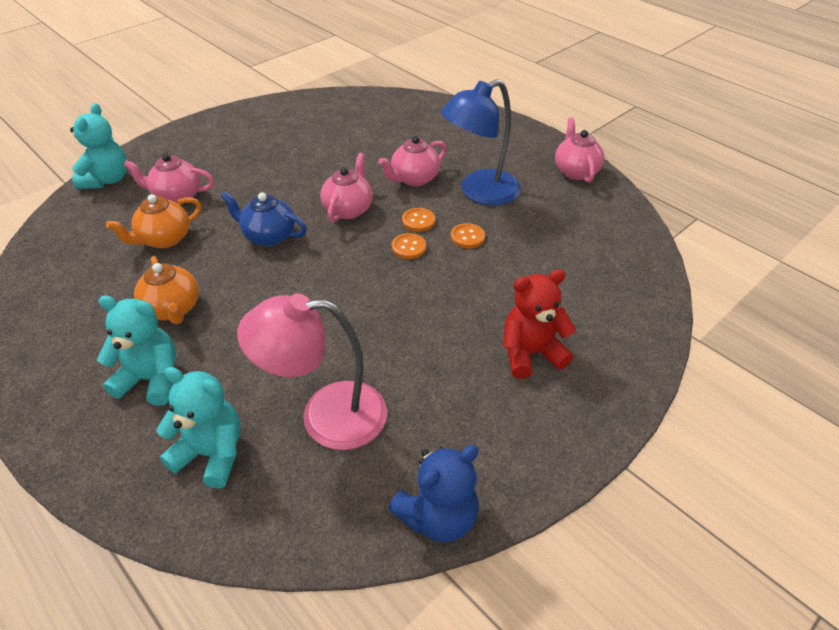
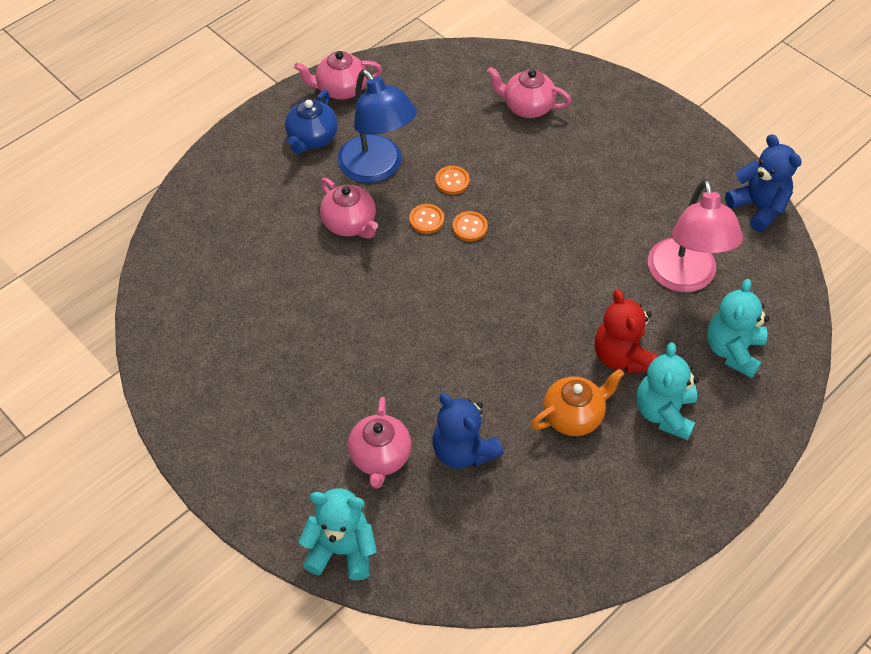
camera: 90 degrees left, 10 degrees up
orange teapot [106,194,201,248] -> blue teddy bear [432,393,504,469]
blue teapot [221,191,307,246] -> blue teapot moved to [285,90,338,154]
pink teapot [320,153,373,223] -> pink teapot moved to [487,67,571,118]
red teddy bear [503,269,576,379] -> red teddy bear moved to [594,289,657,373]

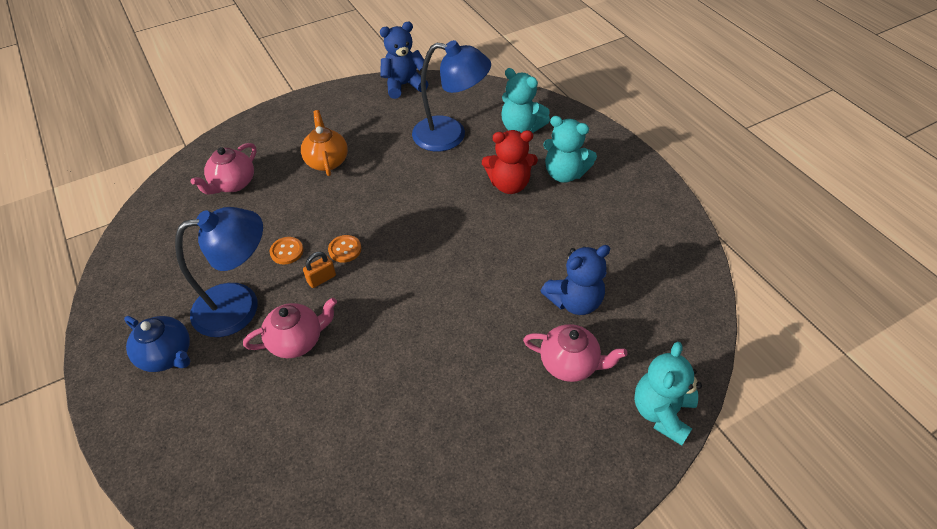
camera: 75 degrees left, 5 degrees down
pink teapot [294,51,382,100] -> none
orange button [409,204,444,234] -> orange padlock [303,252,336,288]
orange teapot [531,369,624,436] -> orange teapot moved to [301,110,348,176]
pink lamp [648,179,743,292] -> blue lamp [412,40,491,152]

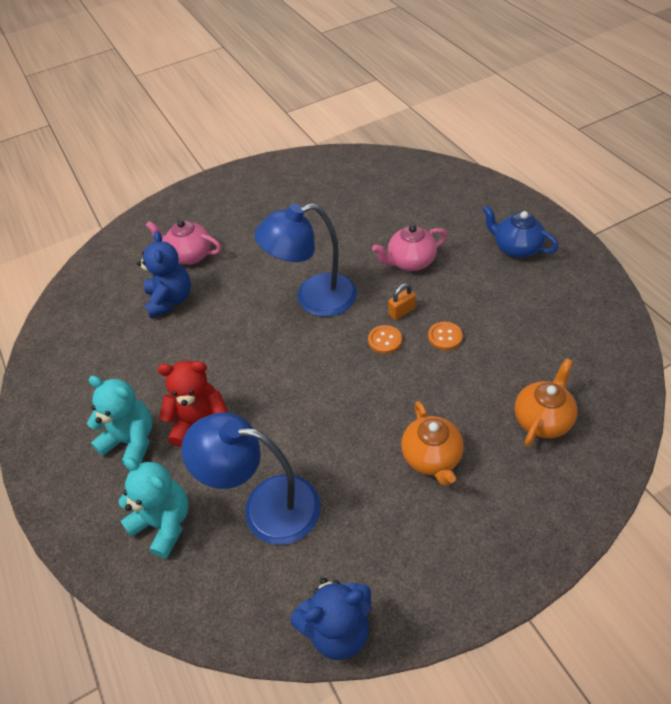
camera: 175 degrees left, 0 degrees up
blue lamp [175,207,263,337] -> blue lamp moved to [255,203,357,317]
pink teapot [191,143,257,195] -> orange teapot [515,358,577,447]
blue teddy bear [541,245,610,315] -> blue teddy bear turned 105 degrees clockwise [137,231,191,318]
turquoise teddy bear [634,342,702,446] -> none

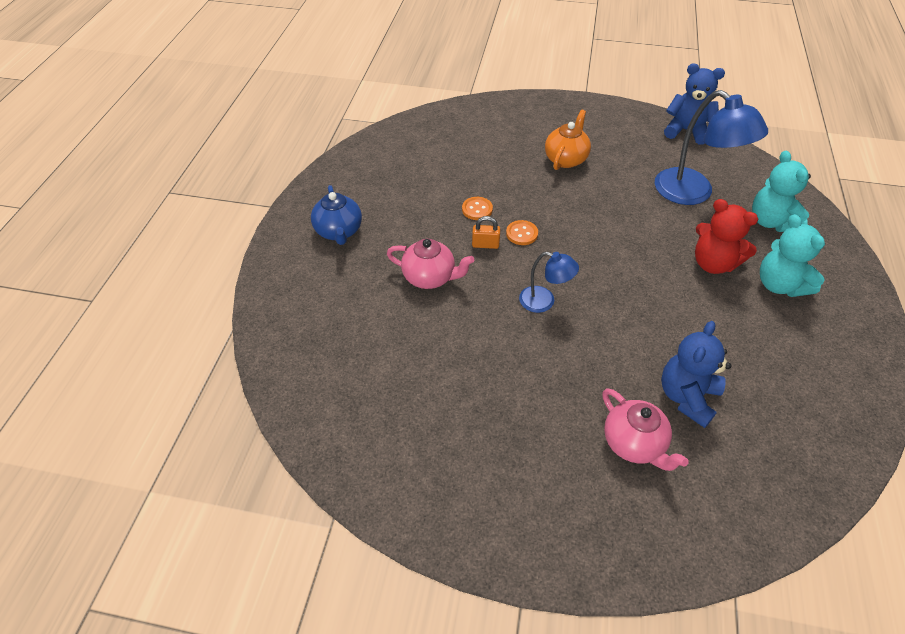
camera: 145 degrees left, 0 degrees up
blue lamp [255,203,357,317] -> blue lamp [519,252,579,313], size x0.54
orange teapot [515,358,577,447] -> none

